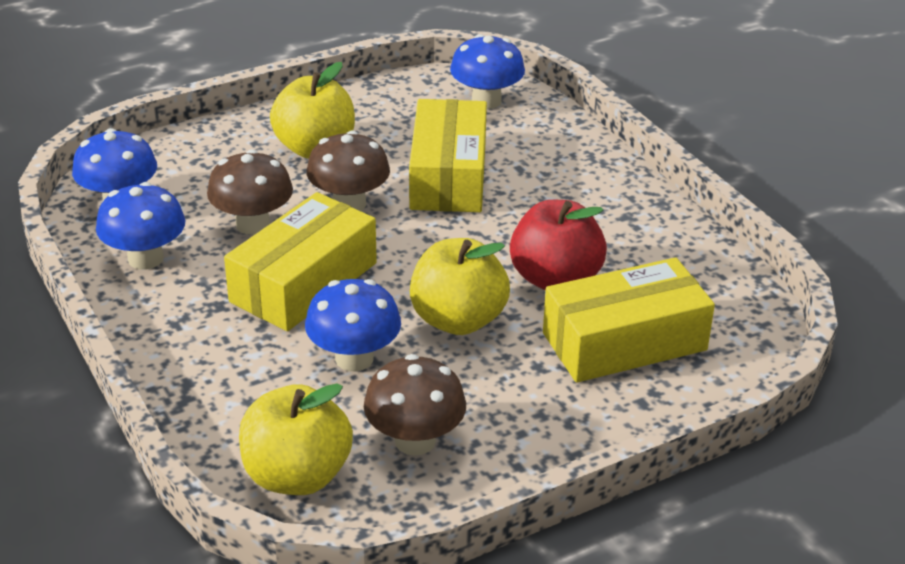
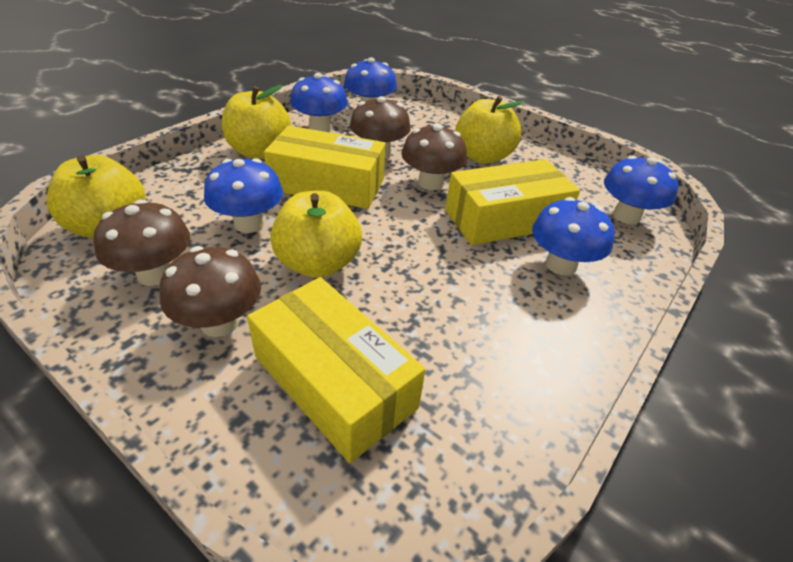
camera: 65 degrees right, 5 degrees up
red apple [510,200,607,291] -> none
none -> brown mushroom [159,246,261,337]
none -> yellow apple [222,85,291,158]
none -> blue mushroom [532,197,615,276]

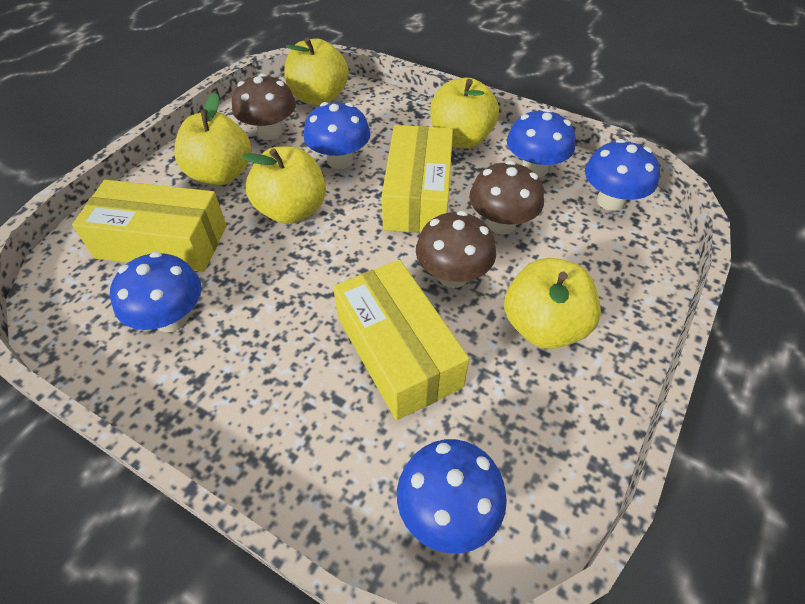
camera: 85 degrees right, 10 degrees up
brown mushroom [159,246,261,337] -> yellow apple [174,93,251,185]
yellow box [247,277,425,463] -> yellow box turned 60 degrees clockwise [72,180,227,272]
blue mushroom [532,197,615,276] -> blue mushroom moved to [110,252,201,332]

